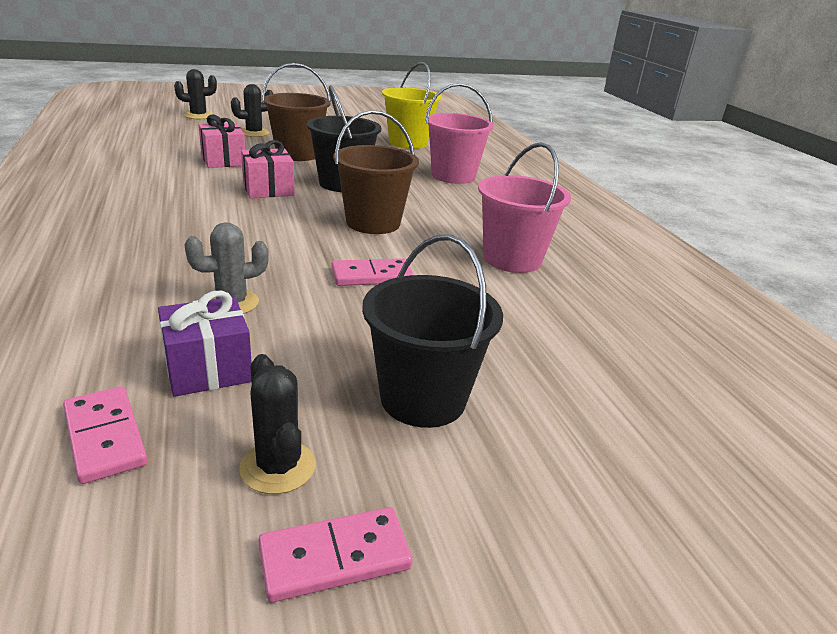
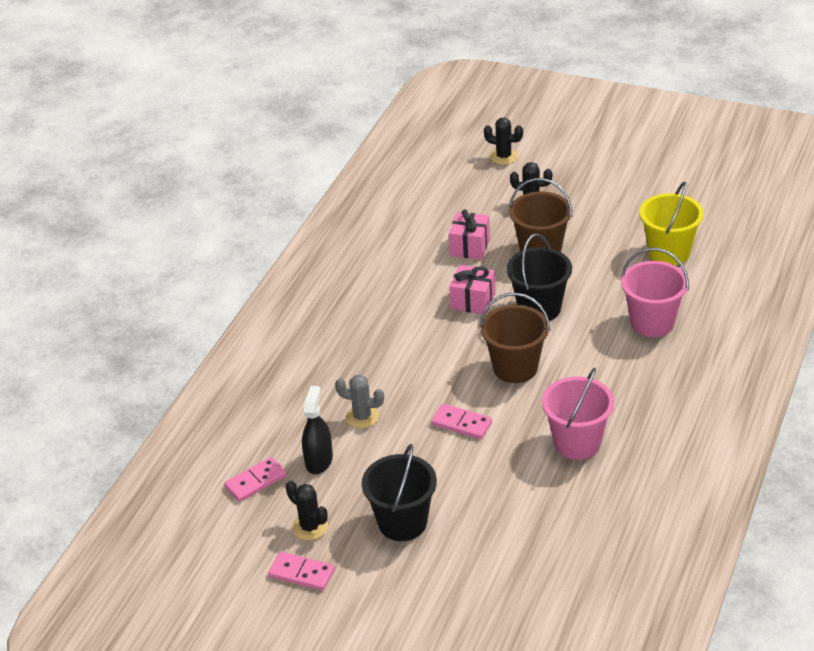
camera: 45 degrees right, 10 degrees up
pink domino [63,386,147,484] -> pink domino turned 45 degrees clockwise [224,457,287,502]
purple gift [158,290,252,397] -> black spray bottle [302,386,333,474]
black cactus [239,354,316,494] -> black cactus turned 60 degrees counterclockwise [286,481,328,540]

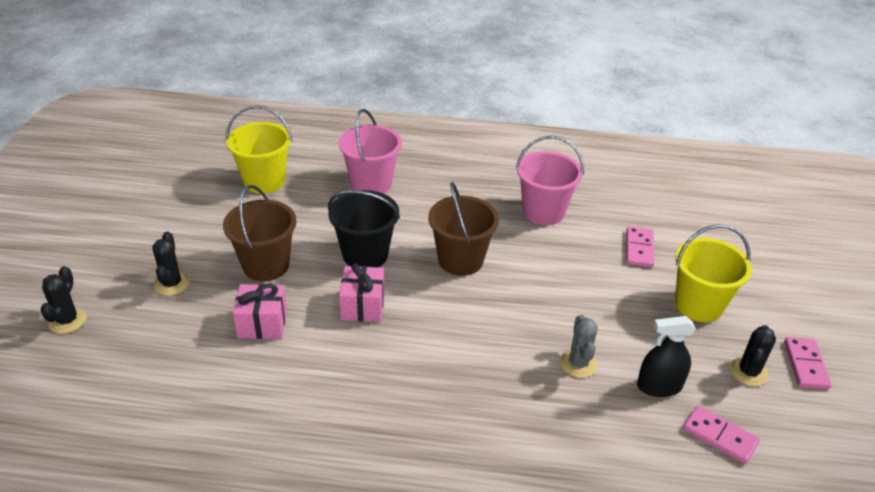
camera: 110 degrees left, 0 degrees up
black bucket [362,444,437,541] -> yellow bucket [675,224,752,322]
pink domino [431,404,492,439] -> pink domino moved to [626,226,654,267]

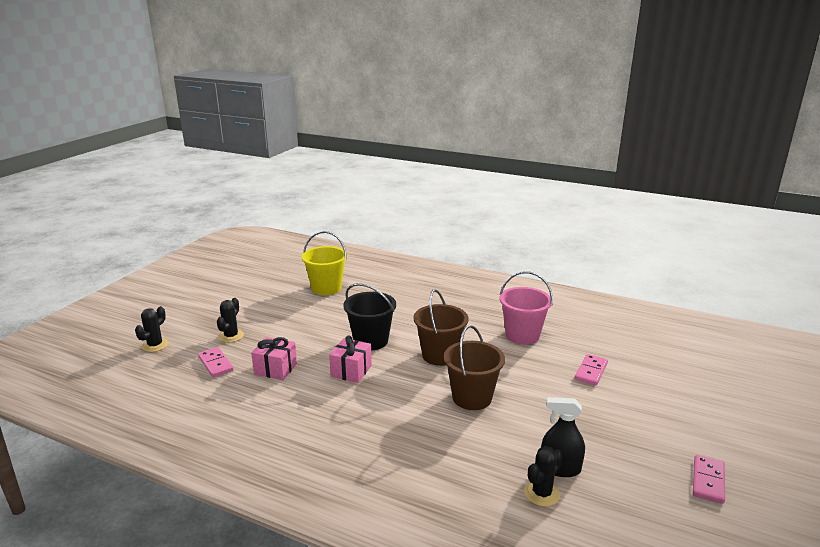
camera: 20 degrees right, 15 degrees down
brown bucket [223,185,296,281] -> brown bucket moved to [444,325,505,410]
pink bucket [338,109,402,194] -> none
grey cactus [560,315,598,378] -> none
yellow bucket [675,224,752,322] -> none
pink domino [683,406,760,464] -> pink domino moved to [198,347,234,377]
black cactus [730,325,776,386] -> black cactus moved to [524,446,563,507]

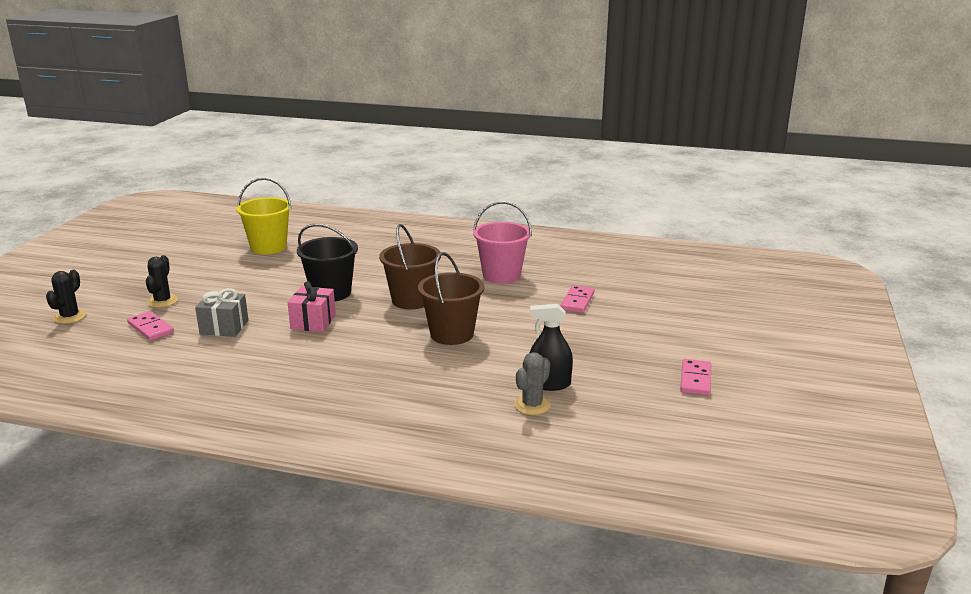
camera: 10 degrees left, 0 degrees up
pink gift [251,337,297,380] -> grey gift [195,288,248,337]
black cactus [524,446,563,507] -> grey cactus [514,352,551,415]

